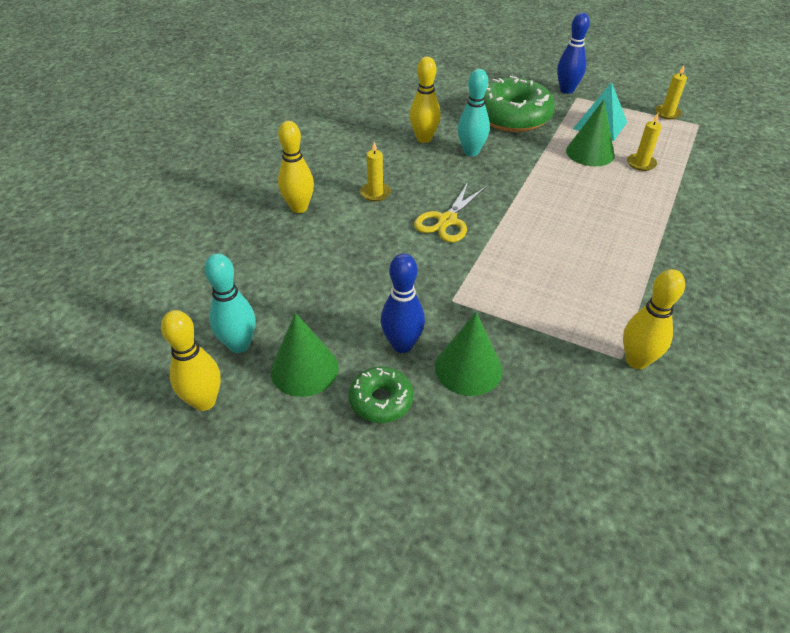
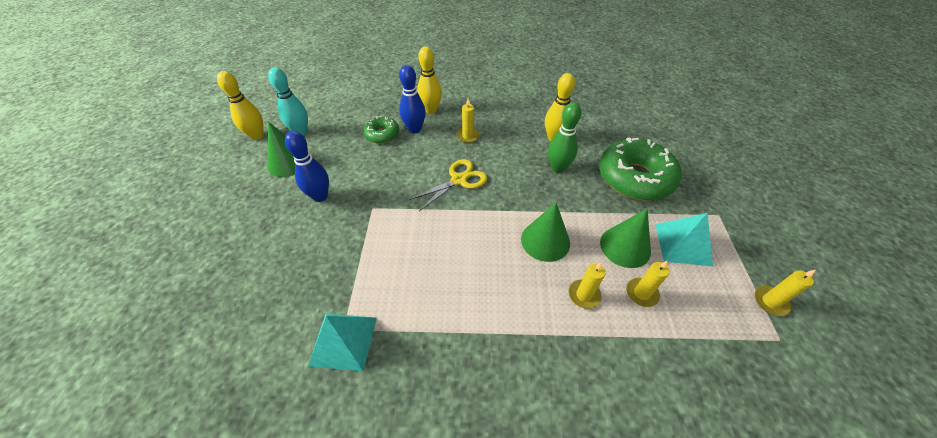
camera: 65 degrees right, 5 degrees up
green donut [349,367,414,423] -> green donut moved to [363,116,399,144]
yellow scissors [414,182,486,242] -> yellow scissors turned 135 degrees clockwise [409,159,487,211]
green cone [435,312,503,396] -> green cone moved to [521,203,570,262]
turquoise bowling pin [458,69,490,156] -> green bowling pin [548,102,582,173]
blue bowling pin [557,13,590,94] -> blue bowling pin moved to [399,65,426,133]
yellow bowling pin [623,269,685,369] -> turquoise pyramid [308,313,377,371]
none -> yellow candle [569,263,606,309]

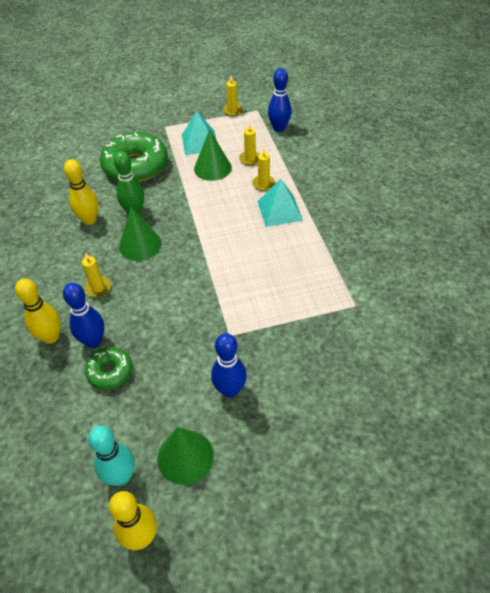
camera: 105 degrees left, 0 degrees up
turquoise pyramid [308,313,377,371] -> turquoise pyramid moved to [257,179,303,227]
yellow scissors [409,159,487,211] -> none
green cone [521,203,570,262] -> green cone moved to [119,207,161,261]
none -> blue bowling pin [268,68,292,132]

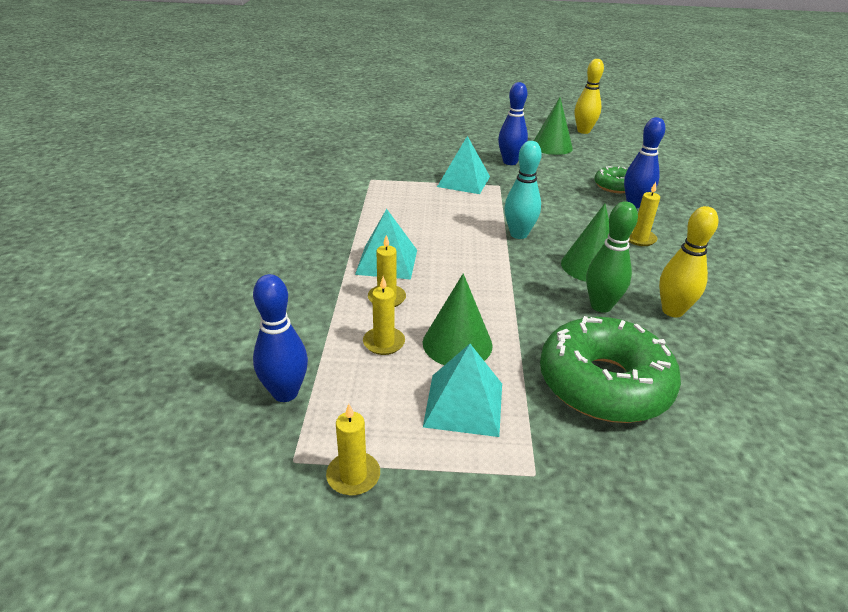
camera: 165 degrees left, 15 degrees down
yellow bowling pin [15,278,61,344] -> none
turquoise bowling pin [88,425,135,486] -> turquoise bowling pin moved to [504,141,542,239]
none -> turquoise pyramid [437,136,490,194]

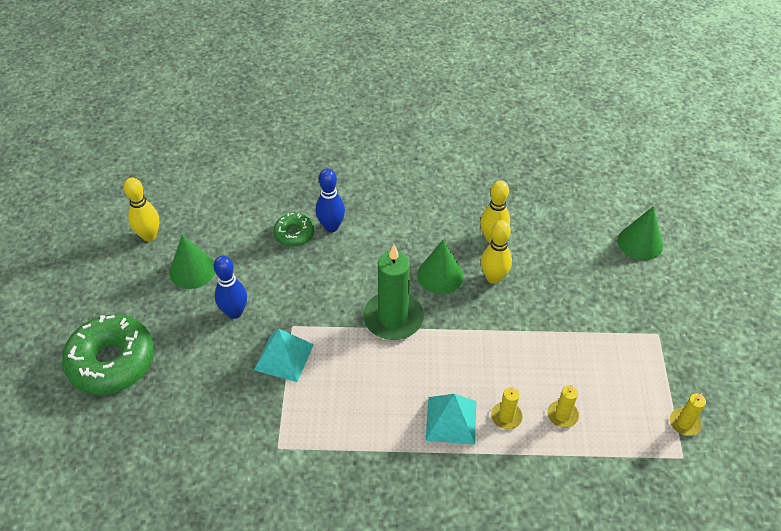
camera: 90 degrees left, 15 degrees up
blue bowling pin [253,274,308,402] -> none
green cone [423,273,493,365] -> green cone moved to [618,206,663,260]
turquoise pyramid [423,344,502,437] -> none
turquoise bowling pin [504,141,542,239] -> green candle [363,245,424,340]
green donut [540,316,681,423] -> green donut moved to [62,314,154,395]
green bowling pin [586,201,638,313] -> yellow bowling pin [481,220,512,284]
yellow candle [628,182,660,246] -> none

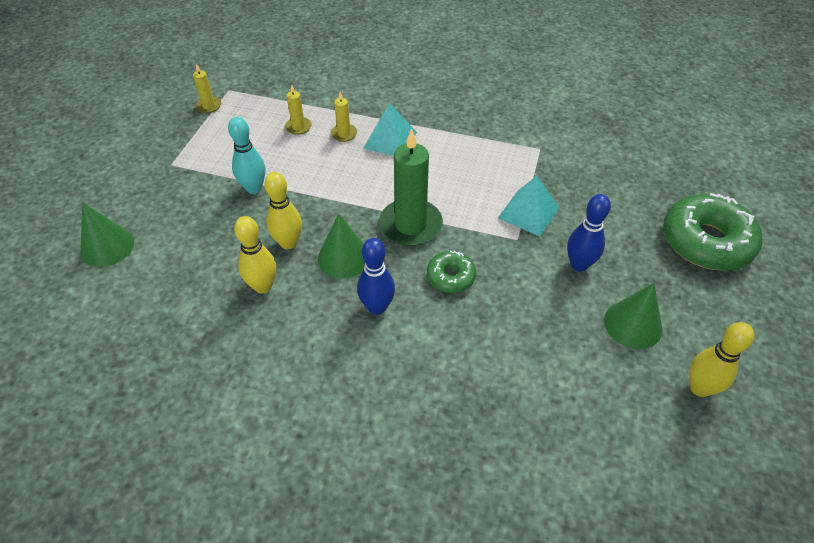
camera: 165 degrees left, 0 degrees up
green donut [273,213,314,247] -> green donut moved to [427,251,476,293]
blue bowling pin [316,168,345,232] -> blue bowling pin moved to [357,238,395,315]
none -> turquoise bowling pin [228,117,265,194]

